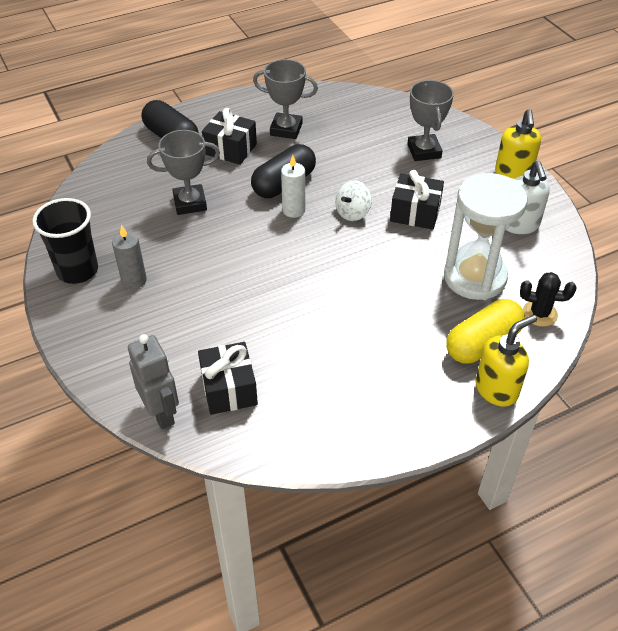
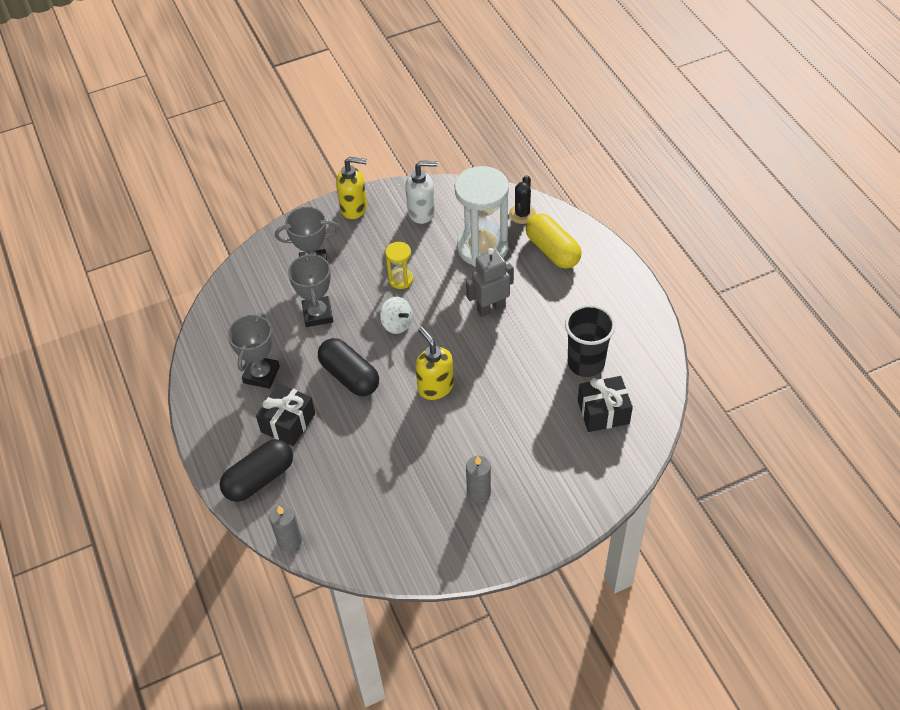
camera: 85 degrees left, 5 degrees up
black cup [32,198,98,284] -> black cup moved to [565,304,616,377]
grey robot [128,334,179,429] -> grey robot moved to [466,248,514,317]
grey trophy [147,130,220,215] -> grey trophy moved to [288,253,333,327]
white candle [281,155,305,218] -> none
black gift [390,170,444,230] -> yellow hourglass [385,242,414,289]
yellow soap dispenser [475,315,537,407] -> yellow soap dispenser moved to [415,327,454,400]
none -> grey candle [269,505,302,552]

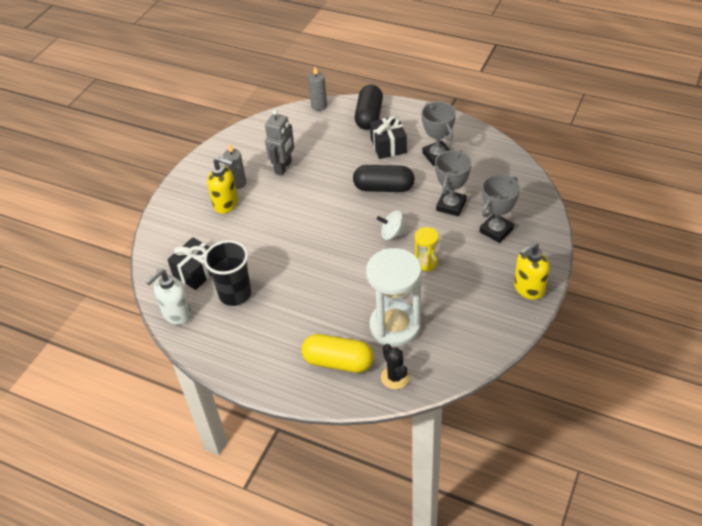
camera: 140 degrees right, 5 degrees down
grey trophy [288,253,333,327] -> grey trophy turned 75 degrees clockwise [435,150,472,216]
white soap dispenser [405,161,438,224] -> white soap dispenser moved to [145,269,192,325]
yellow soap dispenser [415,327,454,400] -> yellow soap dispenser moved to [207,157,238,214]
grey robot [466,248,514,317] -> grey robot moved to [265,110,294,175]

